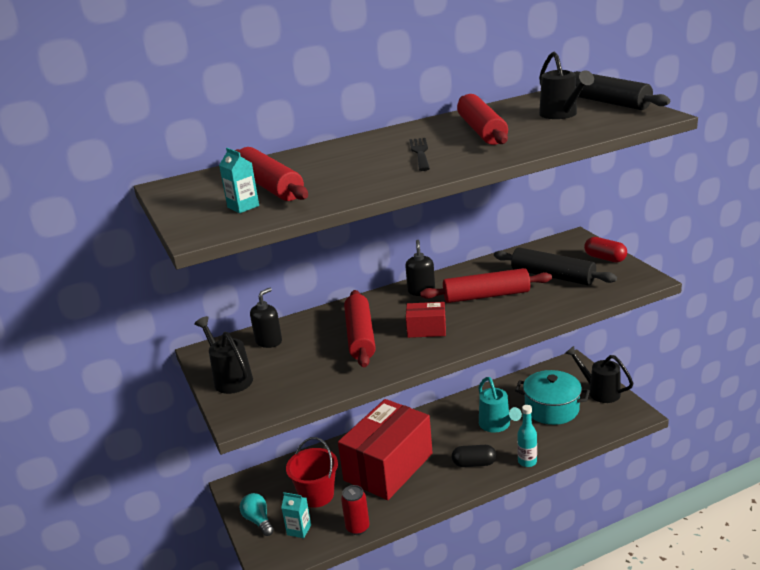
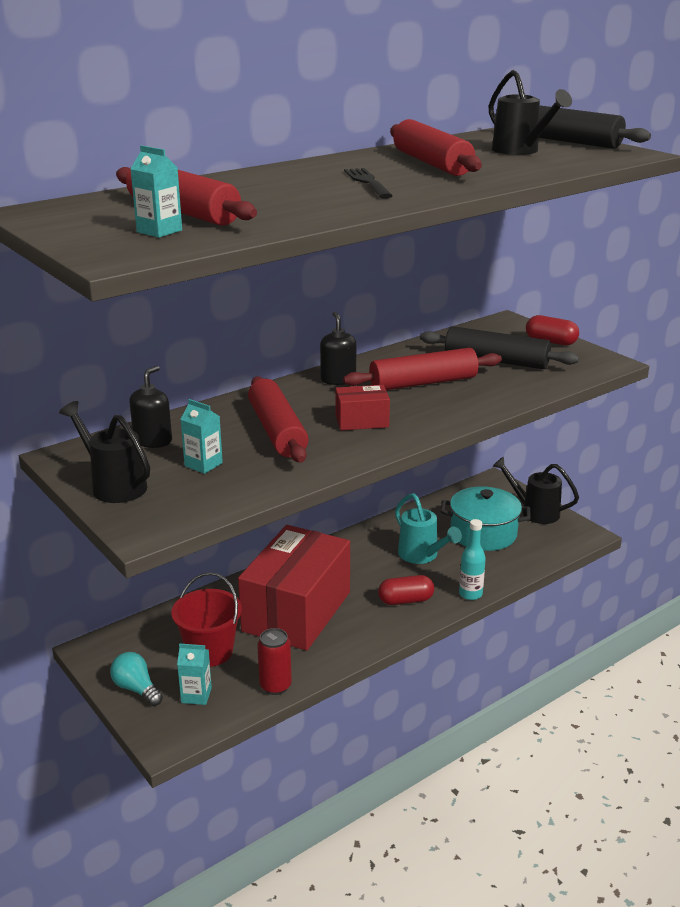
camera: 15 degrees left, 0 degrees up
black capsule [452,445,497,467] -> red capsule [378,575,434,605]
none -> turquoise carton [180,399,223,474]

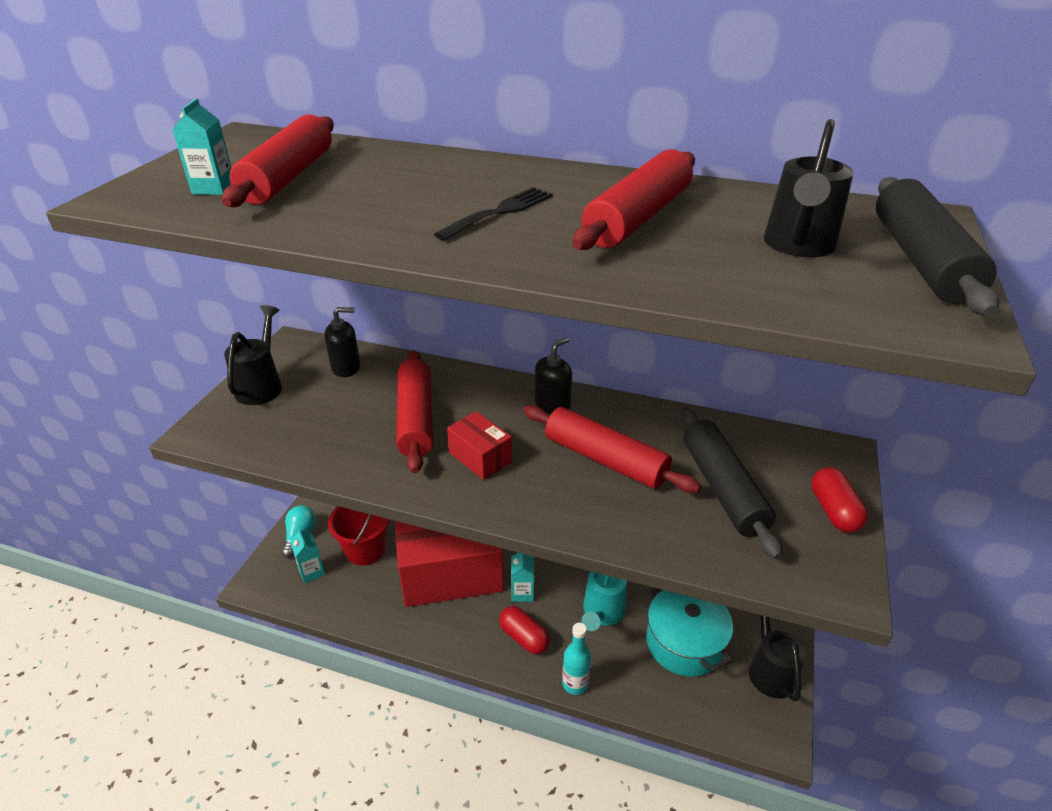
camera: 55 degrees right, 10 degrees up
turquoise carton [180,399,223,474] -> turquoise carton moved to [511,553,534,602]
red rolling pin [248,376,309,463] -> red rolling pin turned 45 degrees counterclockwise [396,350,433,473]
red can [257,628,292,695] -> none

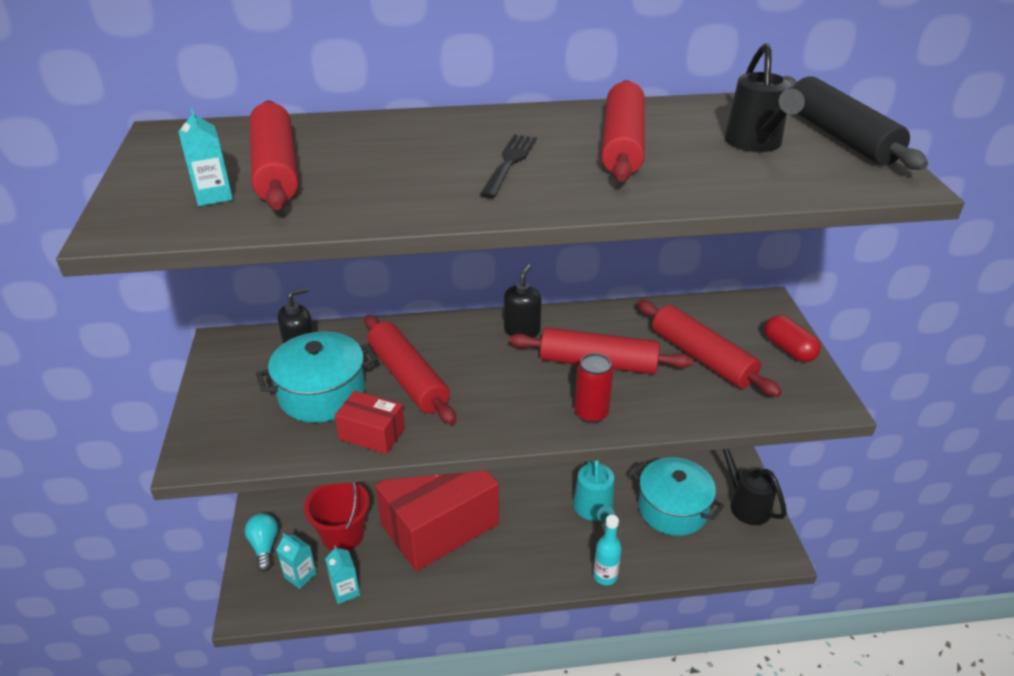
camera: 25 degrees left, 0 degrees up
black watering can [224,305,282,405] -> none
red box [447,411,512,480] -> red box moved to [335,391,405,454]
red capsule [499,606,550,654] -> none
turquoise carton [511,553,534,602] -> turquoise carton moved to [325,545,360,604]
black rolling pin [681,408,782,559] -> red rolling pin [637,300,782,397]
none -> turquoise pot [256,331,377,423]
none -> red can [574,353,613,423]

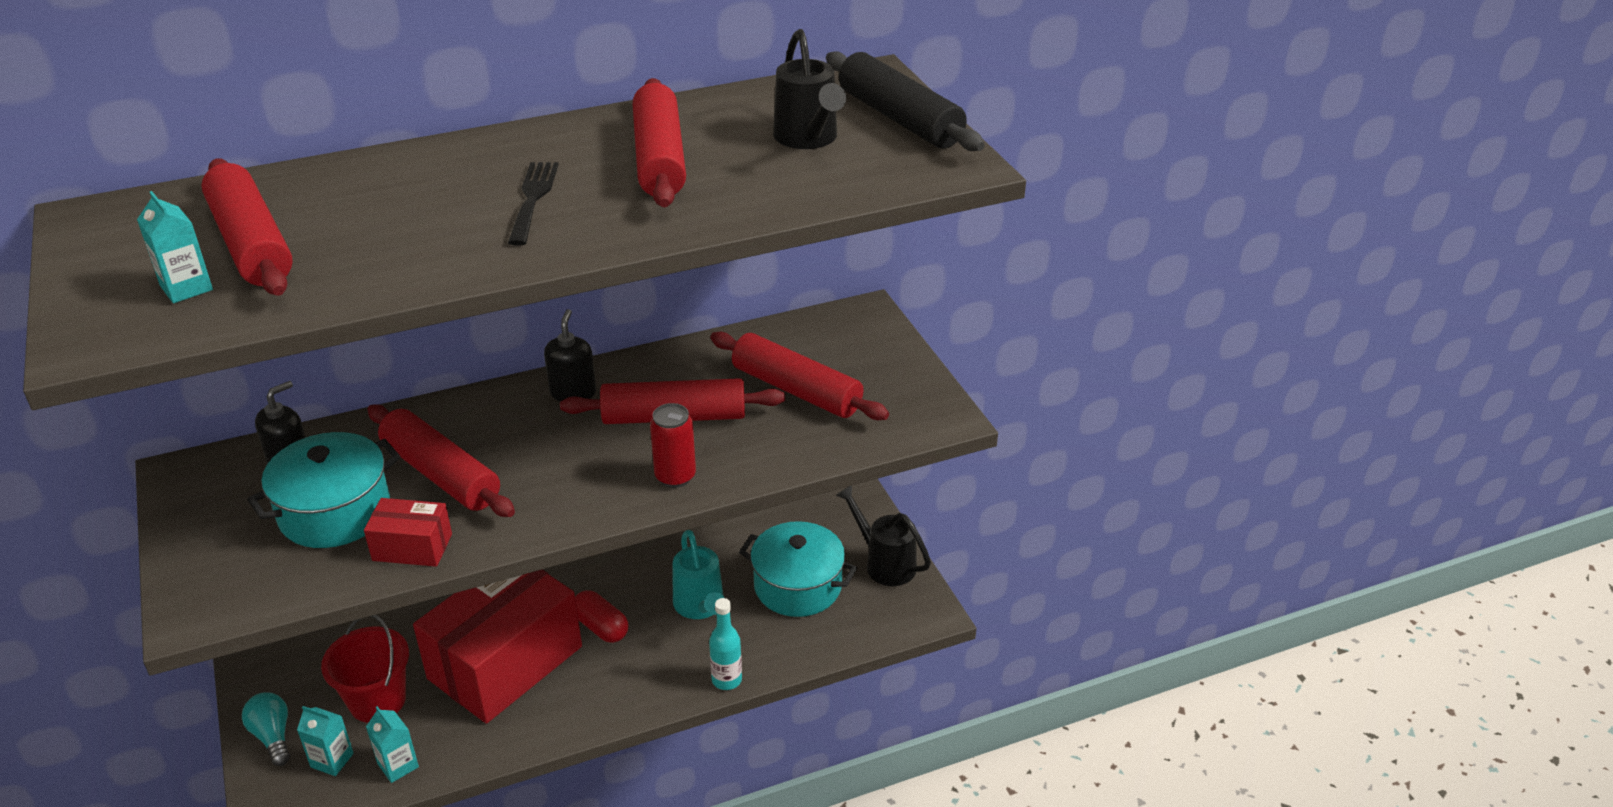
camera: 15 degrees left, 0 degrees up
red capsule [765,315,821,362] -> red capsule moved to [575,590,629,643]

